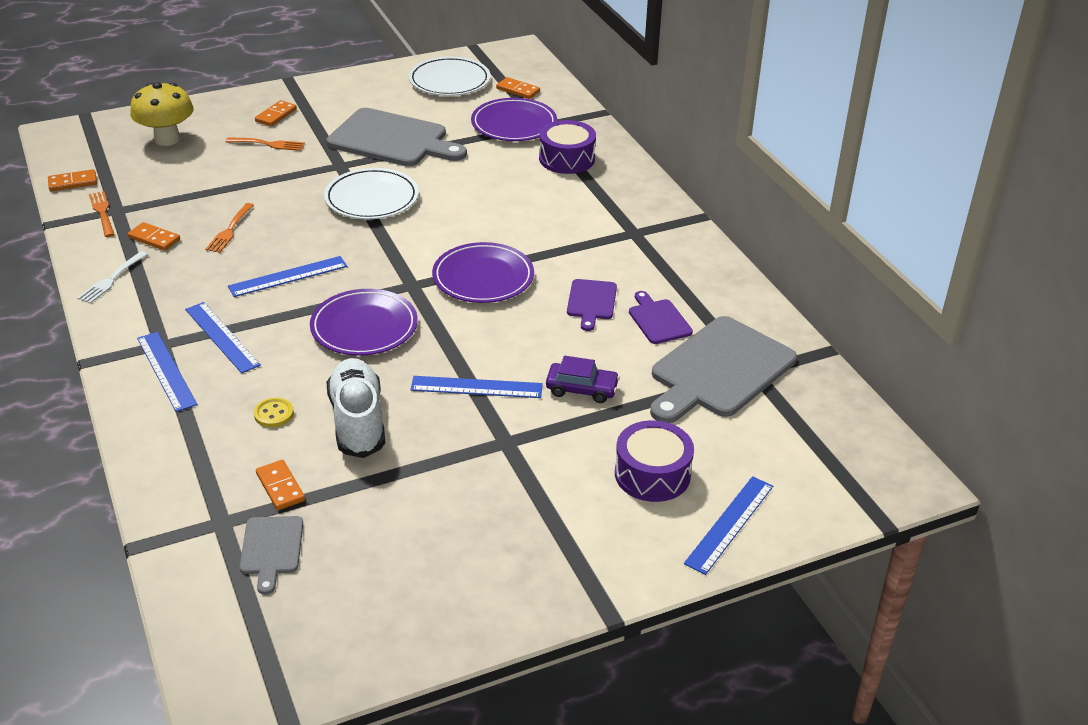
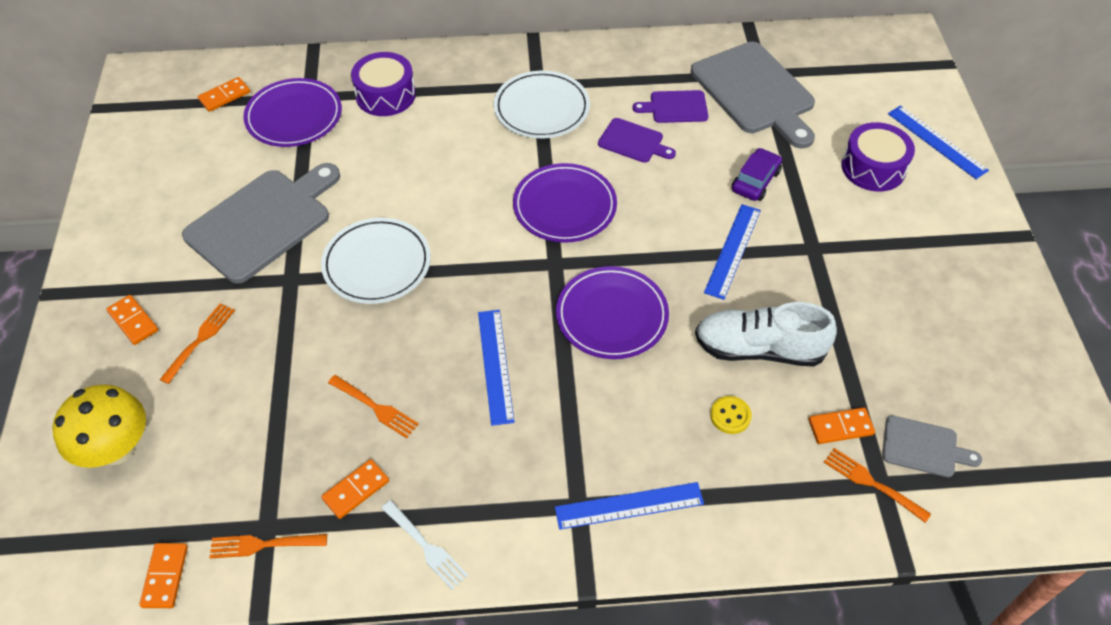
camera: 70 degrees left, 15 degrees up
blue ruler [185,302,261,373] -> none
white plate [409,56,491,96] -> white plate moved to [494,71,590,138]
none -> orange fork [824,448,931,523]

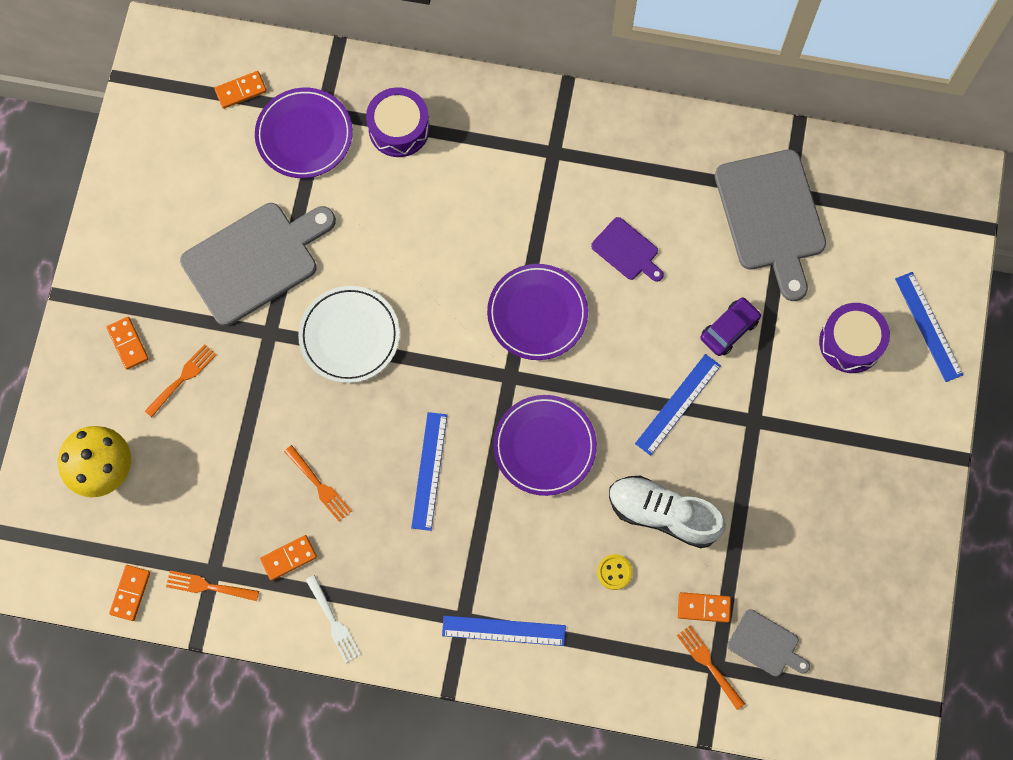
camera: 15 degrees right, 20 degrees up
white plate [494,71,590,138] -> none
purple cutting board [632,90,708,123] -> none

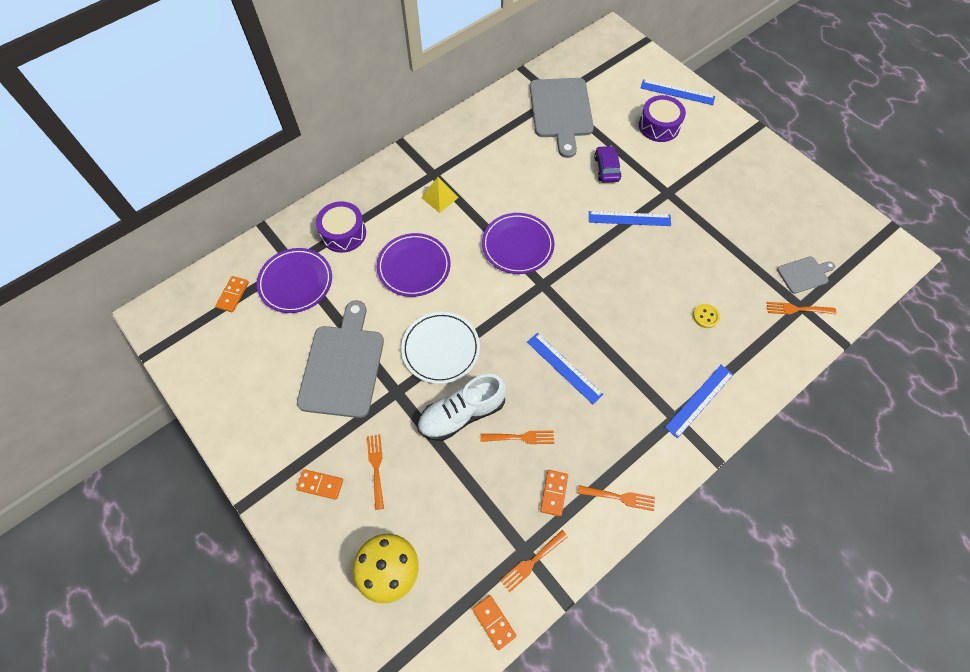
camera: 50 degrees left, 10 degrees down
white fork [306,575,361,663] -> orange fork [578,485,655,511]
purple plate [493,395,597,496] -> purple plate moved to [377,233,450,297]
purple cutting board [591,217,664,282] -> none
white shoe [609,476,726,548] -> white shoe moved to [418,374,507,441]
blue ruler [635,354,721,456] -> blue ruler turned 75 degrees counterclockwise [589,211,671,226]
orange domino [678,592,731,623] -> none
grey cutting board [715,149,826,301] -> grey cutting board turned 60 degrees clockwise [530,78,594,158]
none -> yellow pyramid [422,177,459,213]

